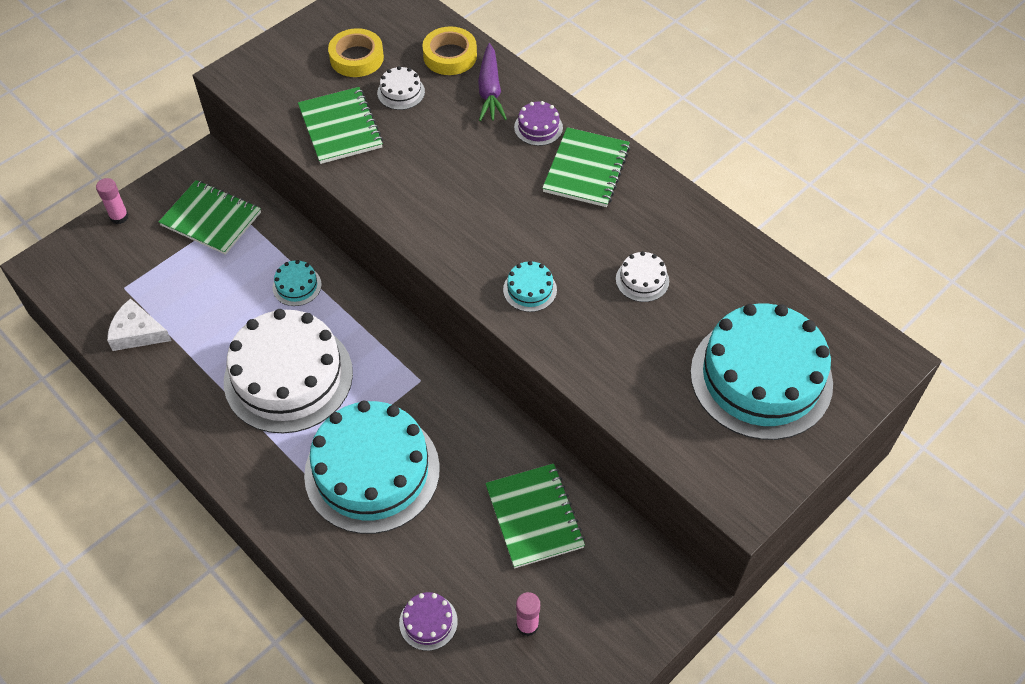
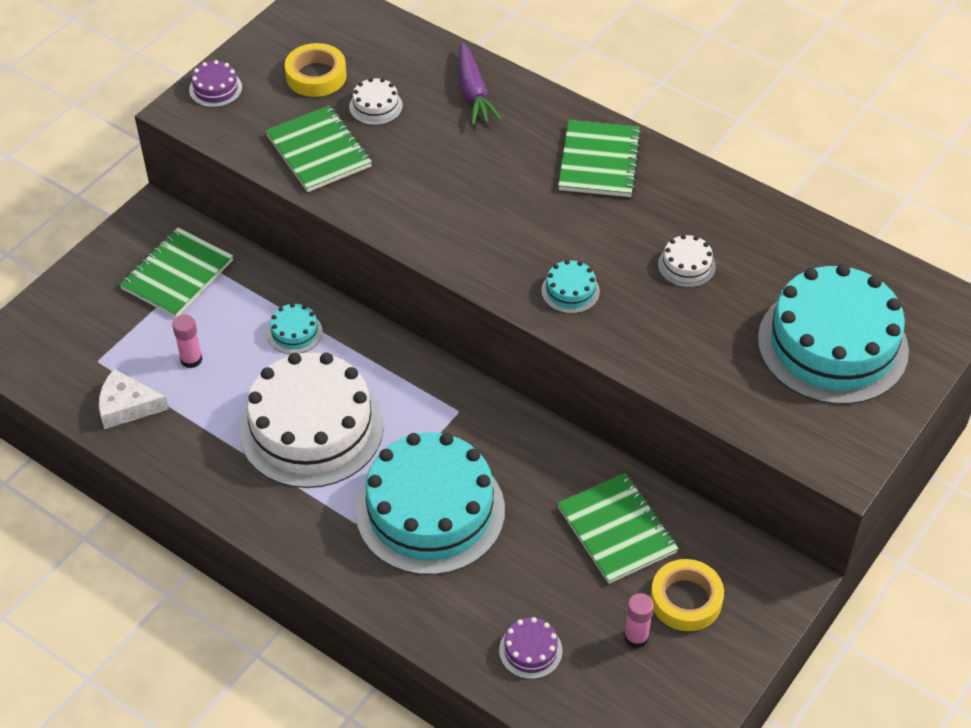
camera: 10 degrees left, 5 degrees down
pink glue stick [96,178,129,224] -> pink glue stick moved to [172,315,202,368]
green notebook [159,180,261,255] -> green notebook turned 75 degrees counterclockwise [120,227,233,318]
yellow tape [422,26,477,75] -> yellow tape moved to [651,559,724,631]
purple cake [514,101,563,146] -> purple cake moved to [189,60,242,107]

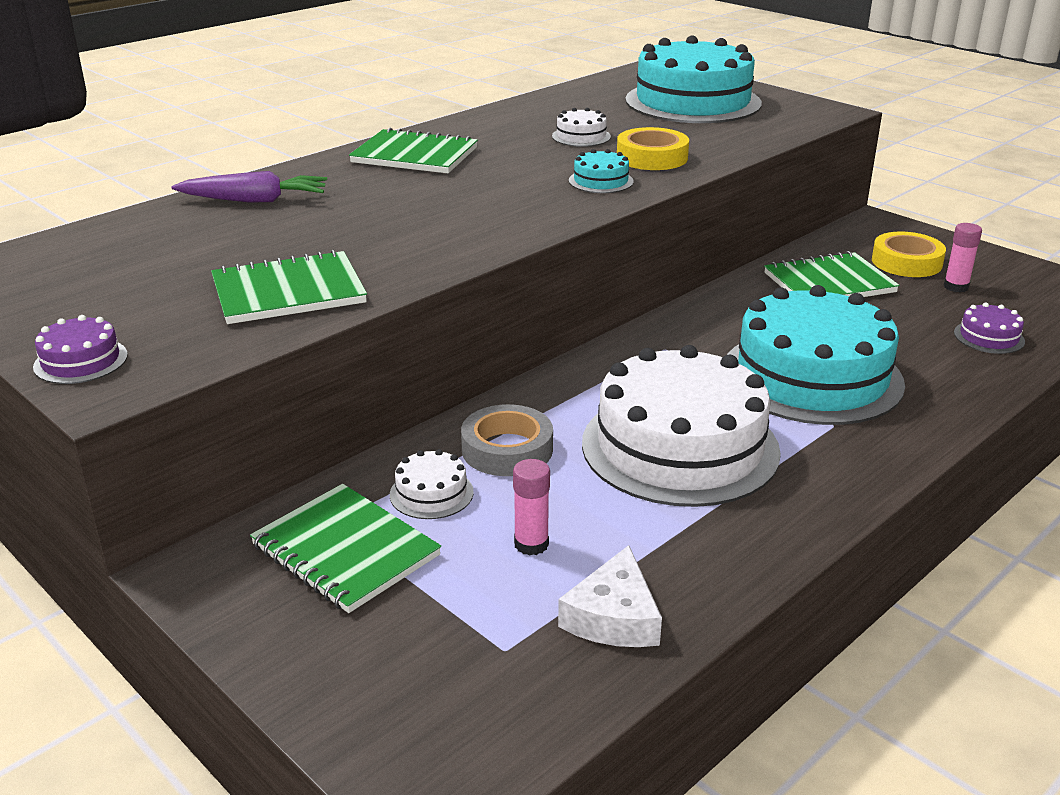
camera: 80 degrees left, 20 degrees down
turquoise cake [267,303,323,354] -> grey tape [461,404,553,476]
yellow tape [285,43,347,97] -> yellow tape moved to [617,127,689,170]
white cake [349,78,403,125] -> white cake moved to [390,449,474,519]

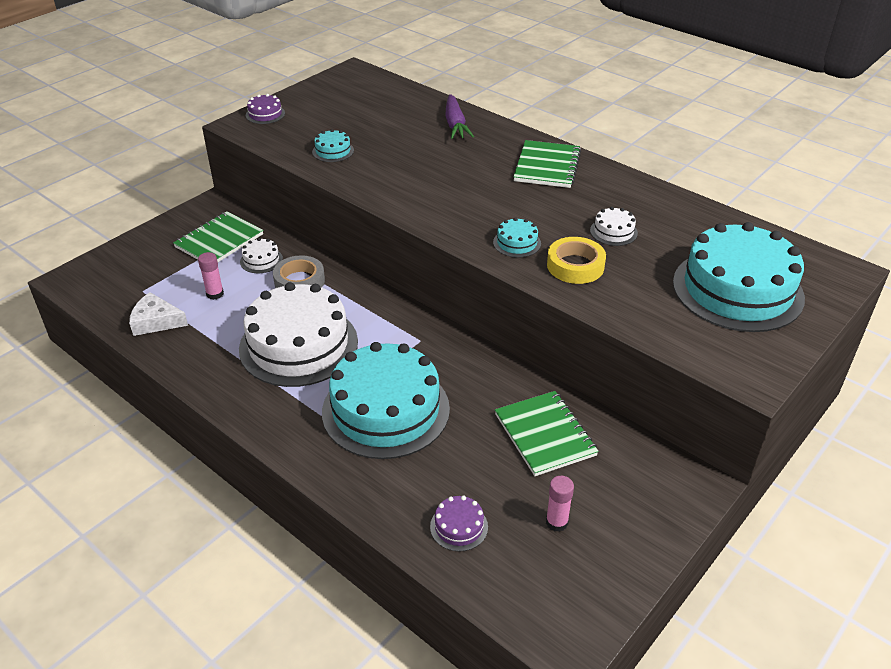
camera: 85 degrees right, 10 degrees up
green notebook [211,250,367,324] -> turquoise cake [312,129,354,162]
yellow tape [872,231,946,277] -> none

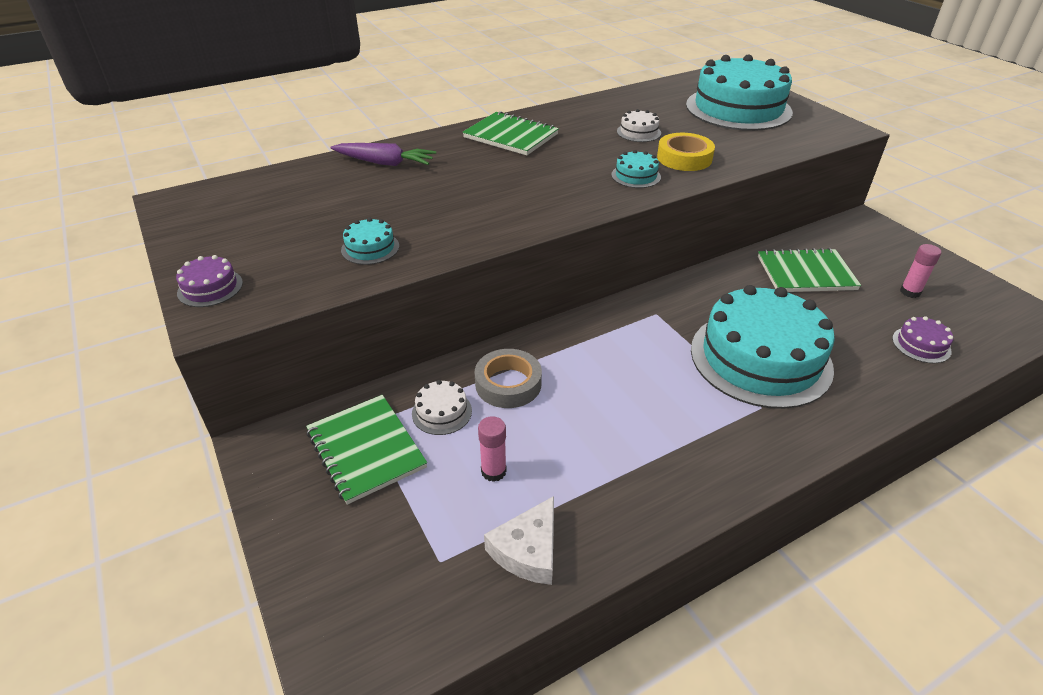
camera: 70 degrees left, 0 degrees up
white cake [239,282,358,387] -> none

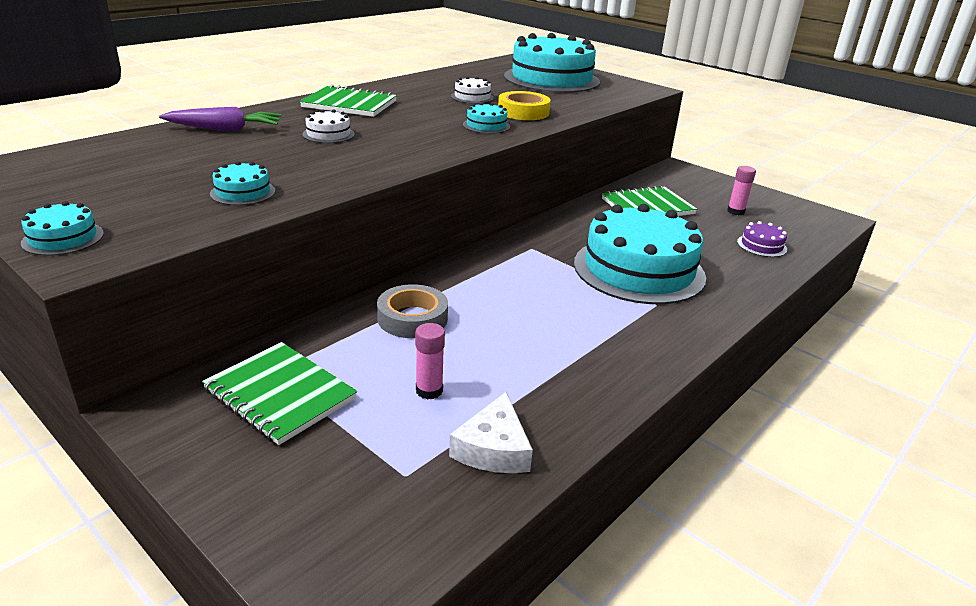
camera: 20 degrees left, 10 degrees down
purple cake [176,255,243,307] -> turquoise cake [21,201,104,256]
white cake [412,380,472,435] -> white cake moved to [302,109,355,143]

